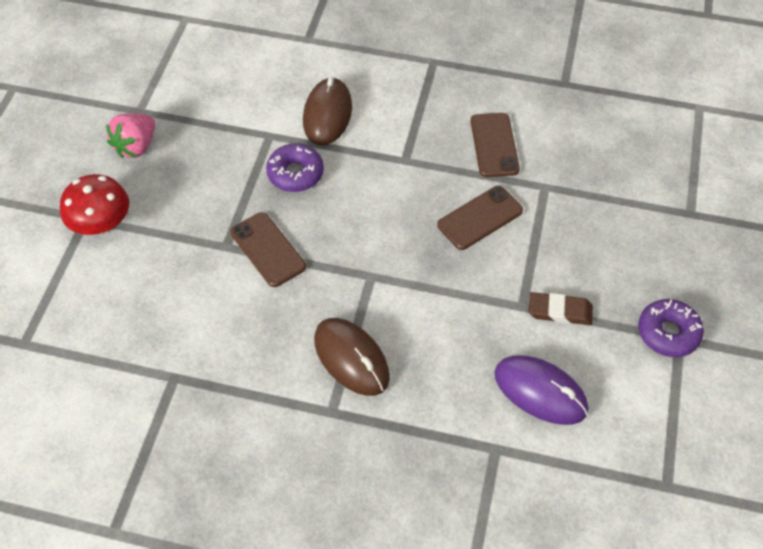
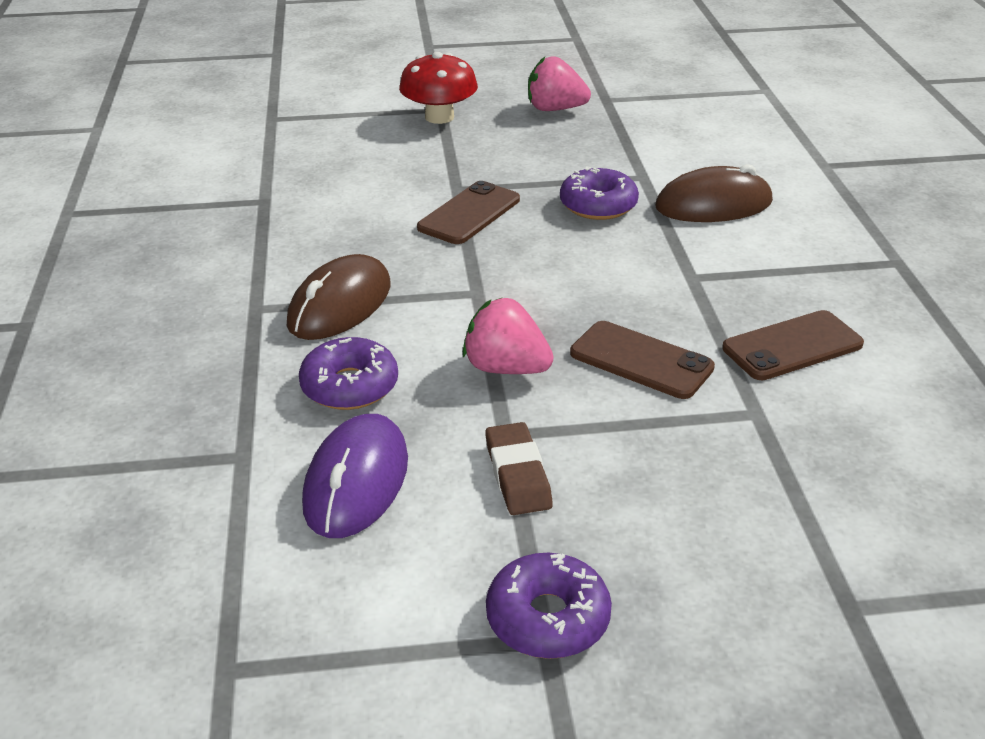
camera: 70 degrees right, 20 degrees down
none -> purple donut [299,337,398,410]
none -> pink strawberry [463,298,554,374]

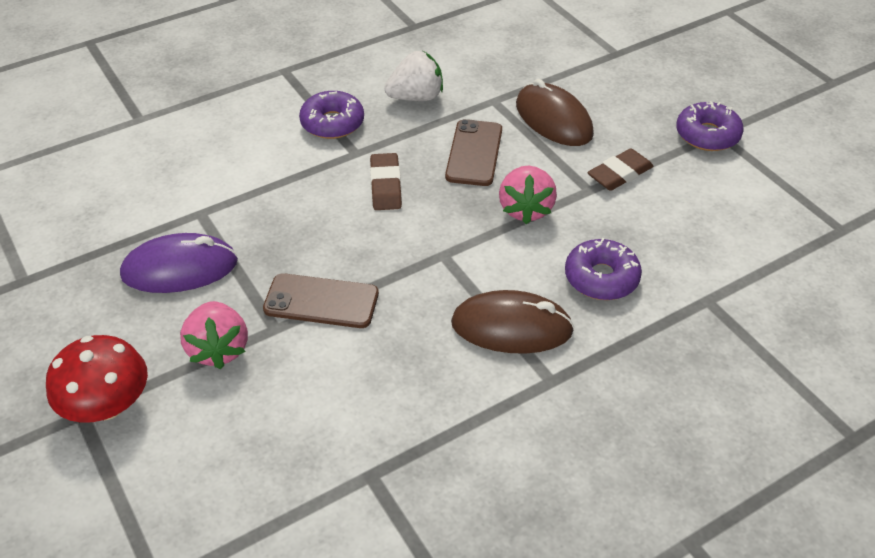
camera: 115 degrees left, 10 degrees up
purple mouse [302,414,408,538] -> purple mouse moved to [120,233,238,293]
pink strawberry [528,56,591,111] -> pink strawberry moved to [180,301,248,369]
purple donut [560,166,639,220] -> purple donut moved to [299,91,364,139]
brown mouse [655,164,773,222] -> brown mouse moved to [516,79,594,146]
brown phone [722,310,864,380] -> white strawberry [384,51,443,101]
none -> brown eraser [370,153,402,210]

